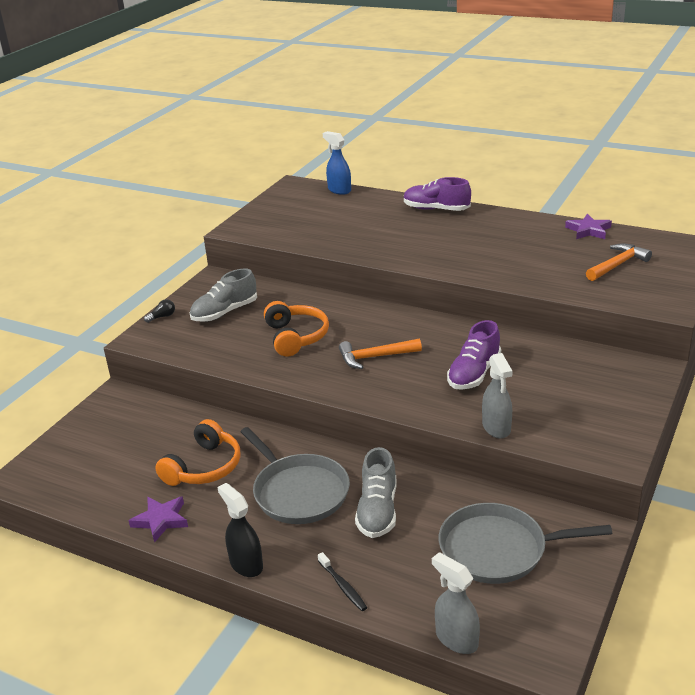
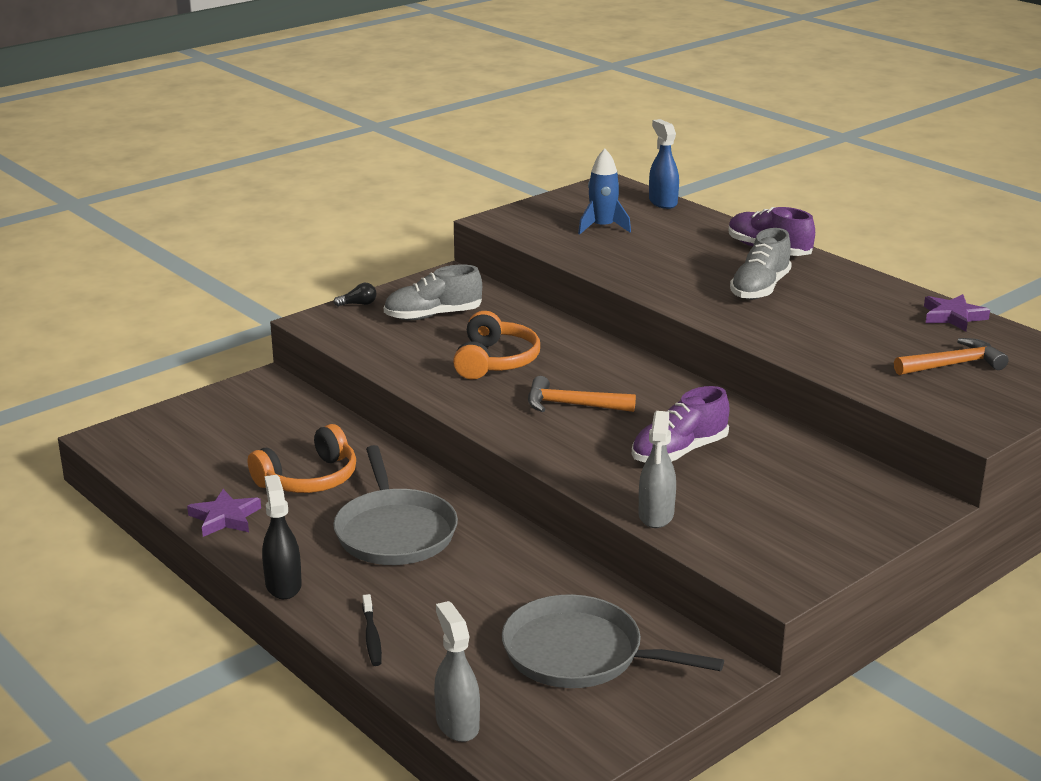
camera: 20 degrees right, 5 degrees down
grey shoe [355,447,397,538] -> grey shoe moved to [730,228,792,300]
none -> blue rocket [578,149,631,235]

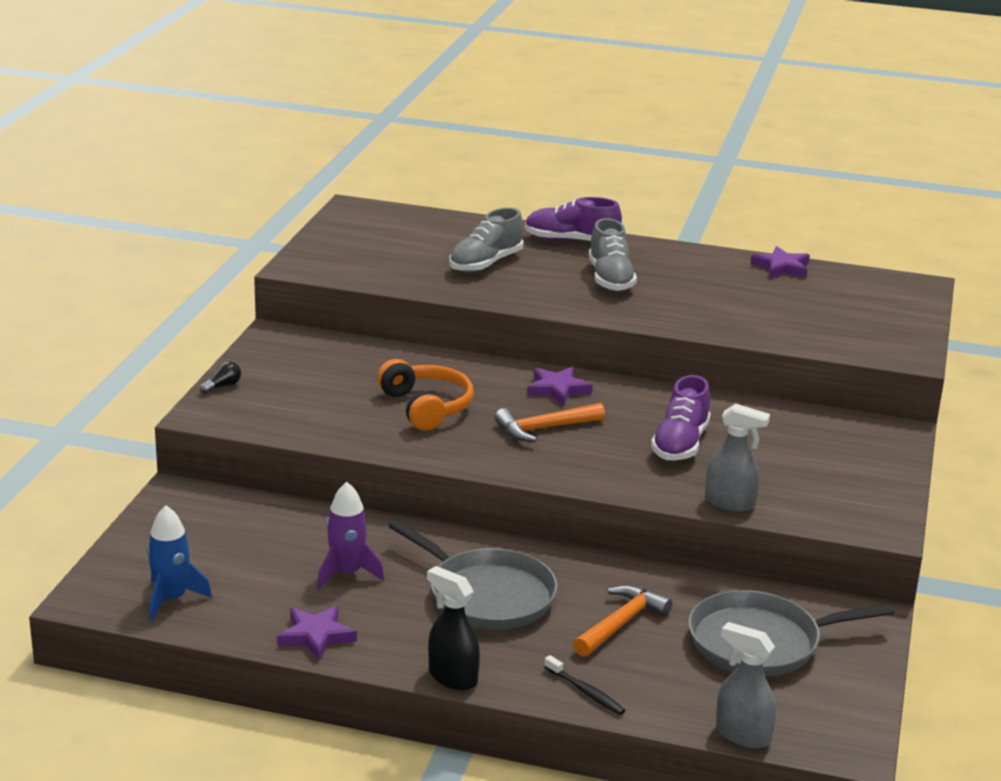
camera: 35 degrees left, 0 degrees up
orange headphones [248,424,356,493] -> purple rocket [317,482,385,589]
grey shoe [384,265,482,320] -> grey shoe moved to [449,208,524,272]
blue rocket [578,149,631,235] -> blue rocket moved to [147,505,212,621]
grey spray bottle [639,411,676,528] -> grey spray bottle turned 45 degrees counterclockwise [705,404,770,512]
blue spray bottle [649,119,679,209] -> none
orange hammer [894,338,1009,375] -> orange hammer moved to [573,585,673,657]
none -> purple star [527,367,593,406]

